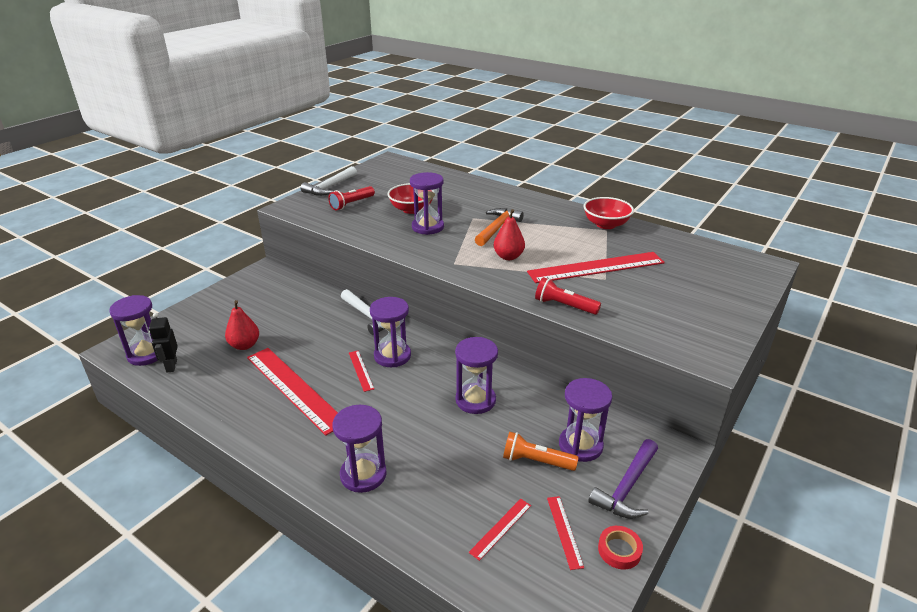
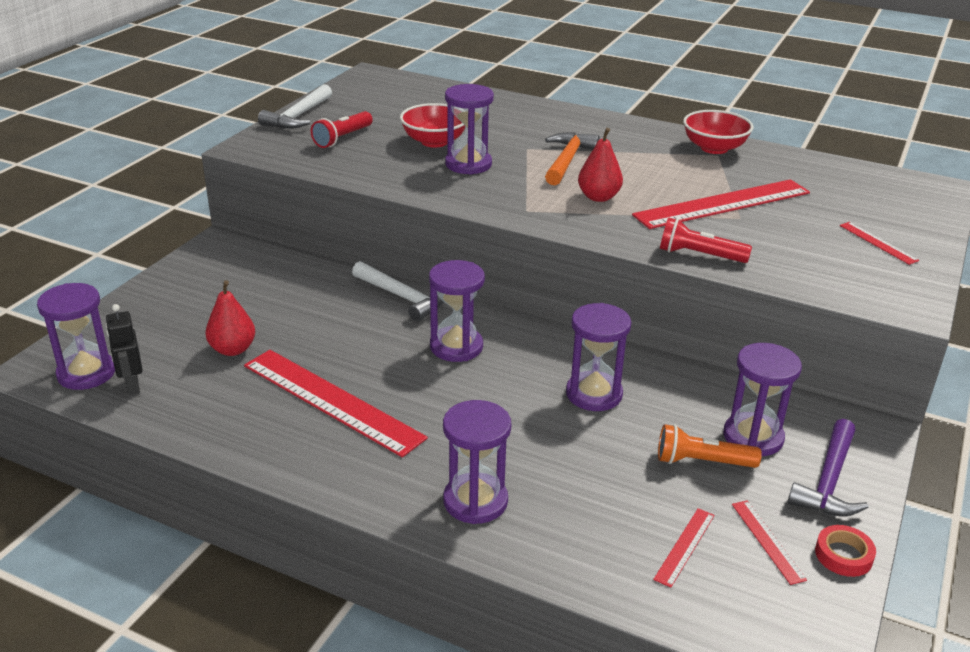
camera: 10 degrees left, 0 degrees up
red ruler [349,351,374,392] -> red ruler moved to [839,222,919,265]

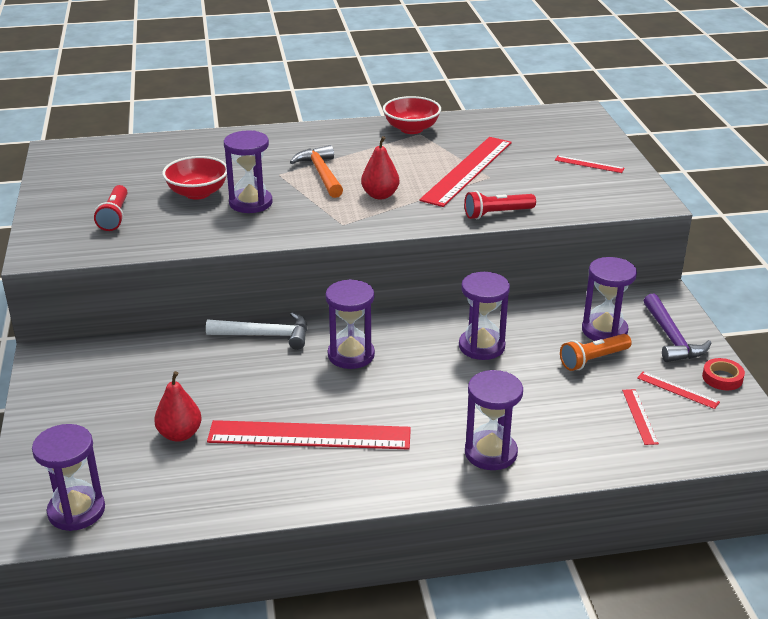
camera: 35 degrees left, 0 degrees up
black robot [106,304,143,396] -> none
white hammer [258,84,332,129] -> none

